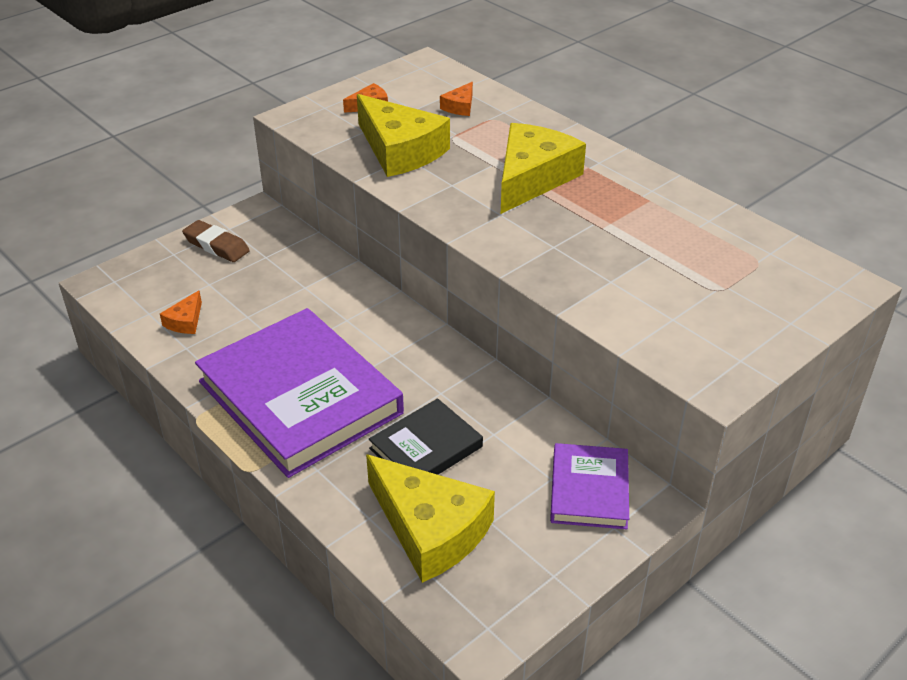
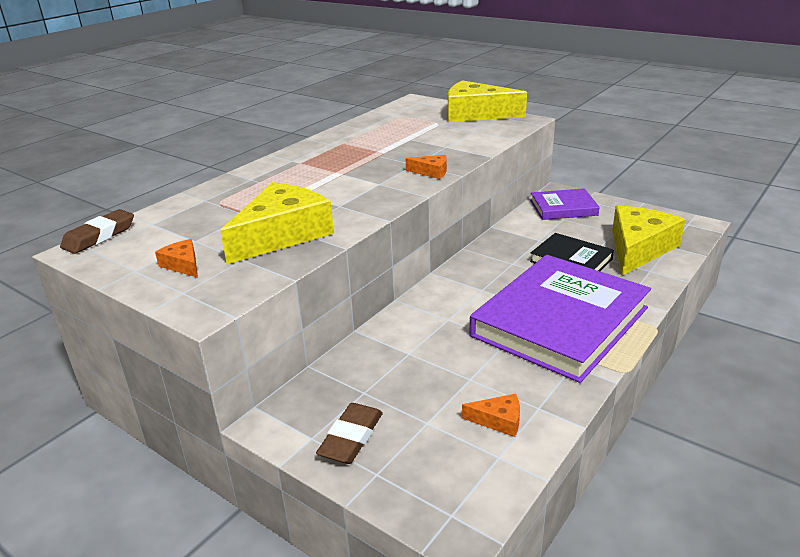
camera: 100 degrees left, 10 degrees down
orange cheese [440,82,473,116] -> orange cheese moved to [406,155,447,179]
yellow cheese [501,123,586,214] -> yellow cheese moved to [448,80,527,122]
none -> brown eraser [60,209,134,254]

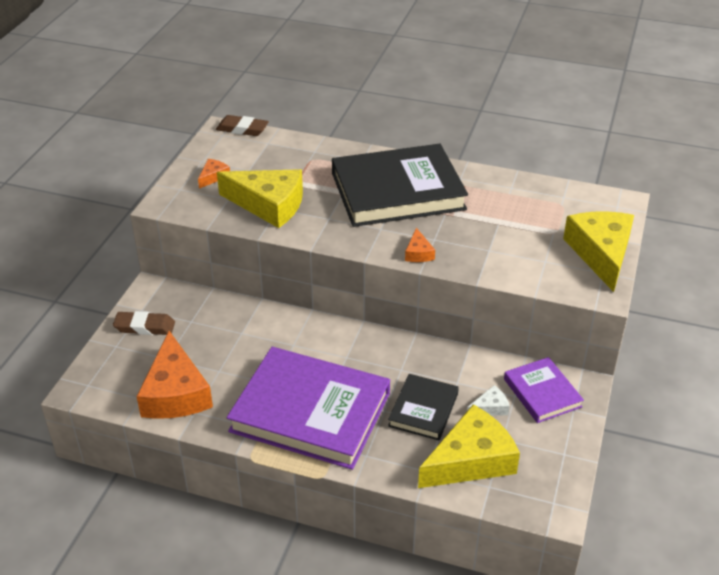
camera: 70 degrees right, 10 degrees up
orange cheese [462,394,520,437] -> orange cheese [136,331,213,419], size x2.28
yellow cheese [612,205,685,276] -> yellow cheese turned 45 degrees counterclockwise [418,404,520,488]
none -> black book [332,144,468,227]
none -> white cheese [467,385,510,416]

